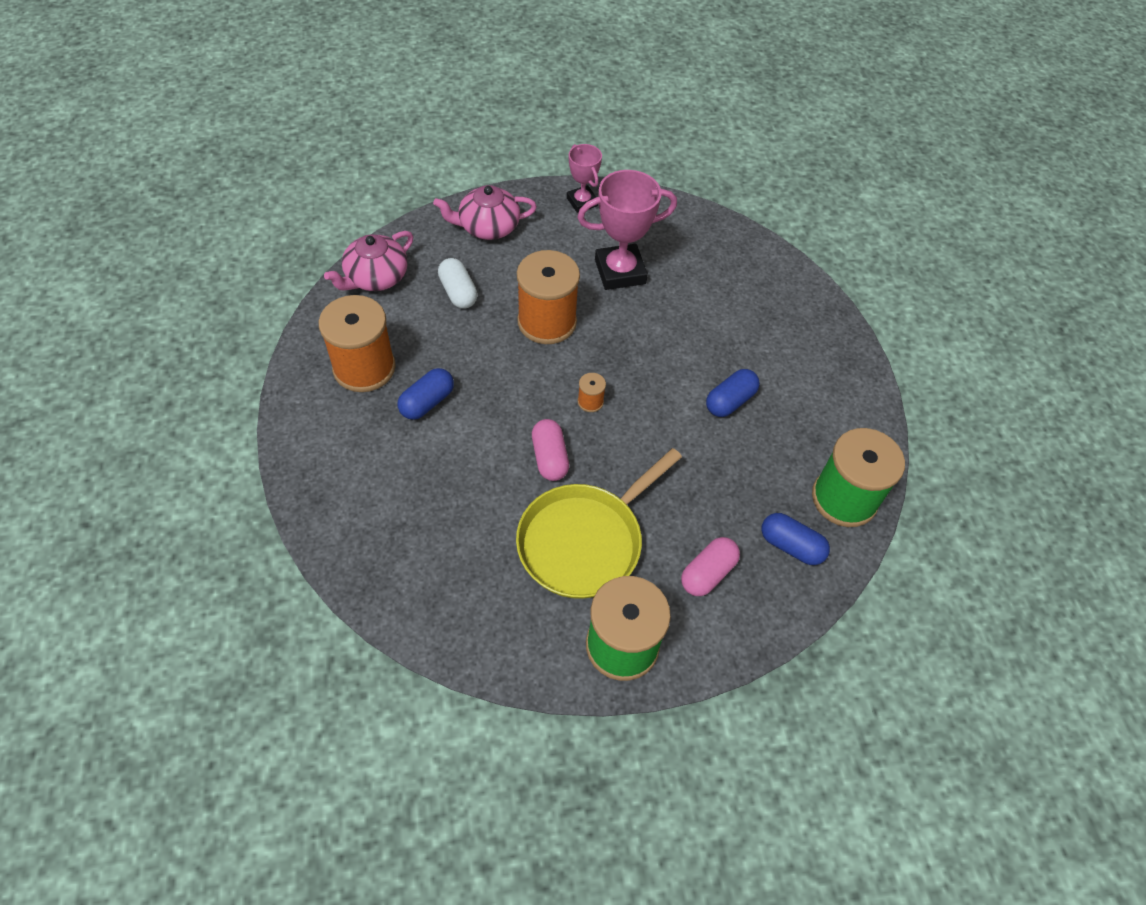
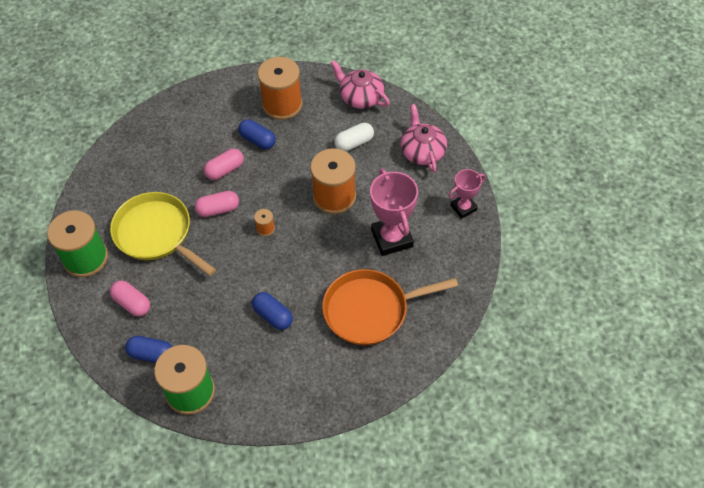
camera: 90 degrees right, 0 degrees up
blue capsule [761,513,830,565] -> blue capsule turned 75 degrees clockwise [125,336,172,363]
none -> pink capsule [204,149,244,180]
none -> orange pan [322,269,458,345]

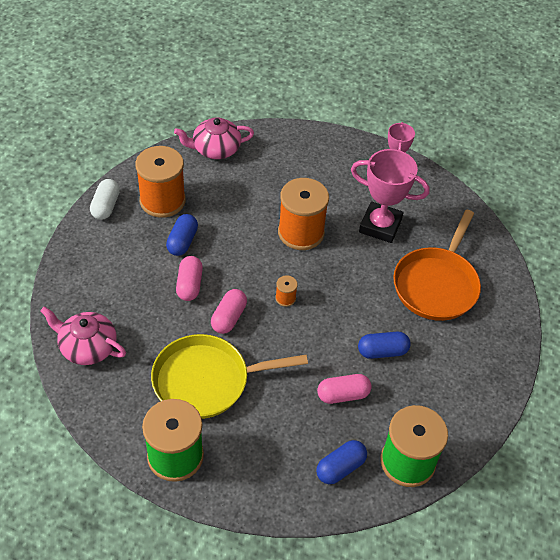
camera: 55 degrees left, 5 degrees down
pink capsule [110,280,150,317] -> pink capsule moved to [317,374,372,404]
blue capsule [238,119,276,149] -> blue capsule turned 60 degrees counterclockwise [166,214,198,256]
white capsule [334,123,374,151] -> white capsule moved to [90,179,120,220]
pink teapot [401,104,447,172] -> pink teapot moved to [40,307,126,365]

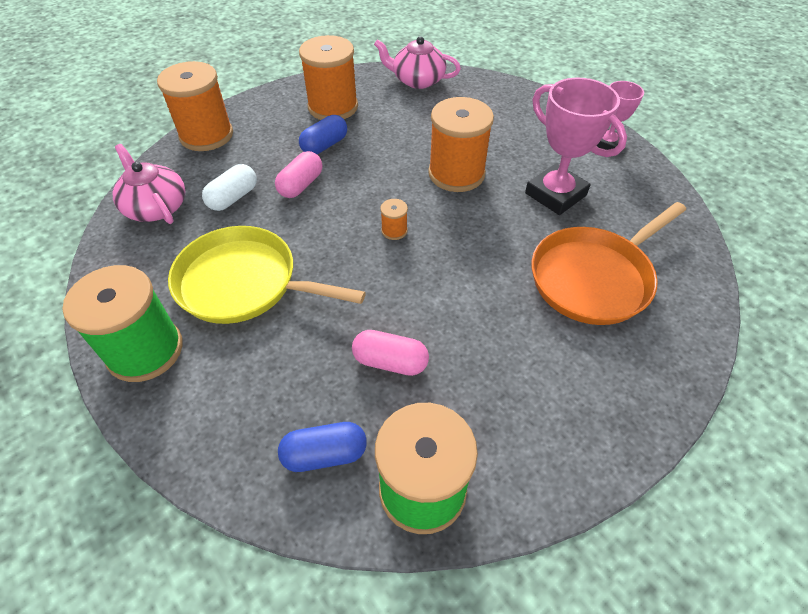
camera: 30 degrees right, 0 degrees up
white capsule [90,179,120,220] -> white capsule moved to [202,164,257,211]
pink capsule [211,289,247,334] -> none
blue capsule [358,332,411,359] -> none
none -> orange spool [157,61,233,151]

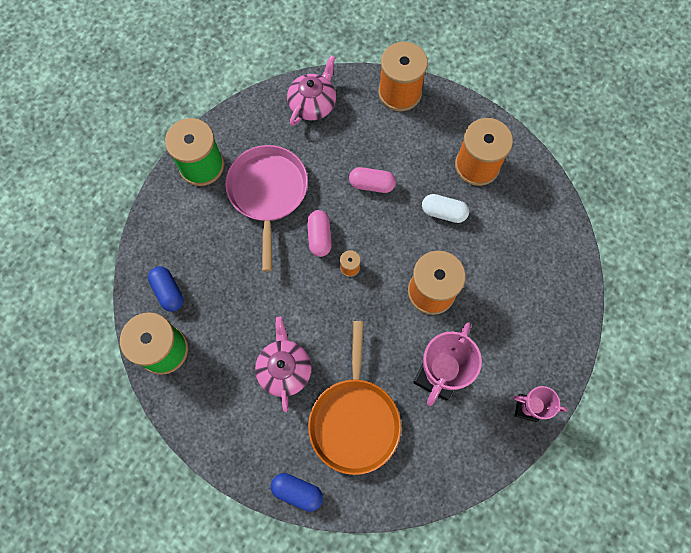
camera: 70 degrees right, 20 degrees up
yellow pan [168,226,366,324] -> pink pan [225,145,308,271]
white capsule [202,164,257,211] -> white capsule moved to [422,194,469,223]
blue capsule [299,115,347,154] -> blue capsule moved to [271,473,323,512]
pink capsule [352,330,429,376] -> pink capsule moved to [307,210,332,257]
pink teapot [374,36,461,89] -> pink teapot moved to [255,317,311,412]
orange pan [531,202,686,325] -> orange pan turned 120 degrees counterclockwise [308,321,401,475]

